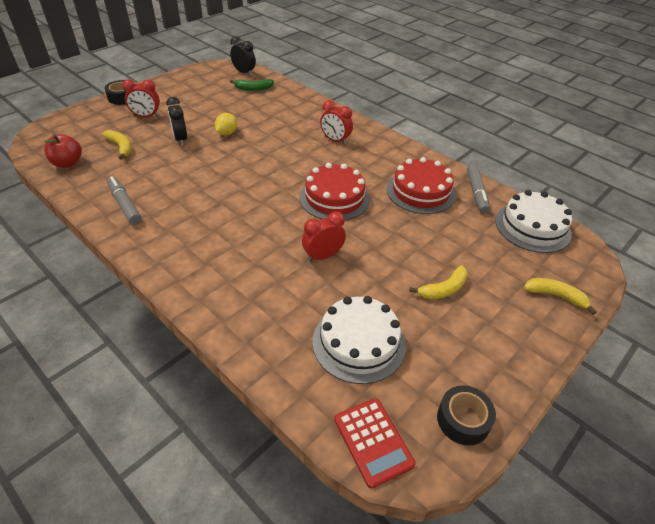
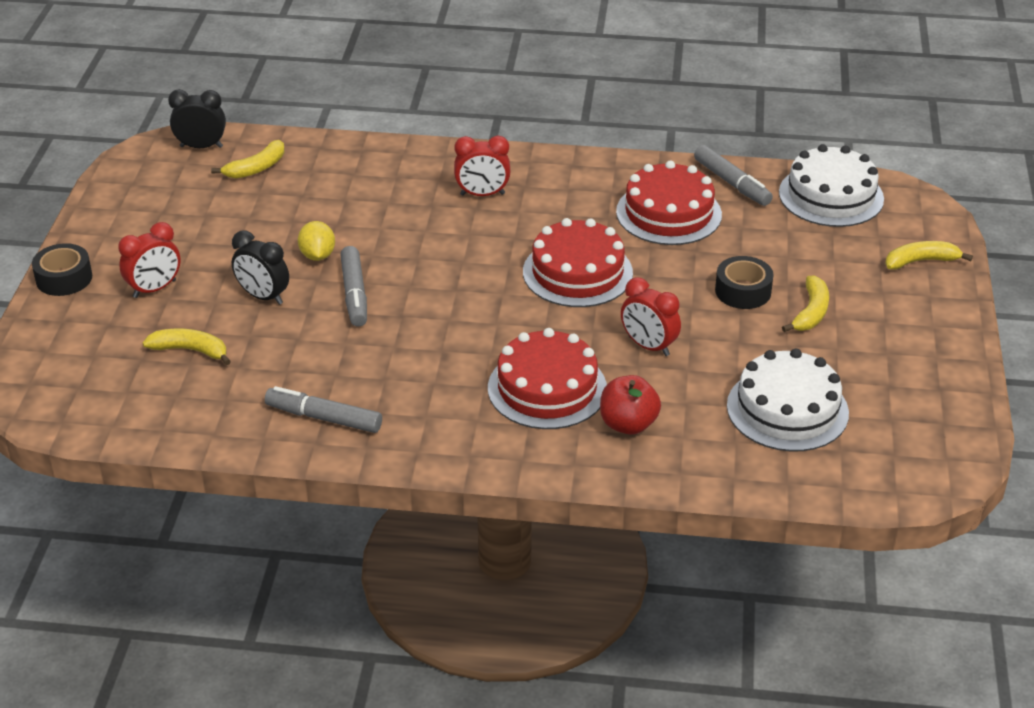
camera: 35 degrees left, 5 degrees down
red apple [44,134,82,168] -> red apple moved to [600,375,661,435]
green banana [230,79,274,91] -> yellow banana [211,140,284,179]
red clock [302,211,346,262] -> red clock turned 75 degrees counterclockwise [621,277,681,356]
red calculator [334,398,416,489] -> none
black tape [437,385,496,445] -> black tape moved to [715,256,774,309]
none -> grey marker [340,246,367,327]
none -> red cake [488,328,607,429]

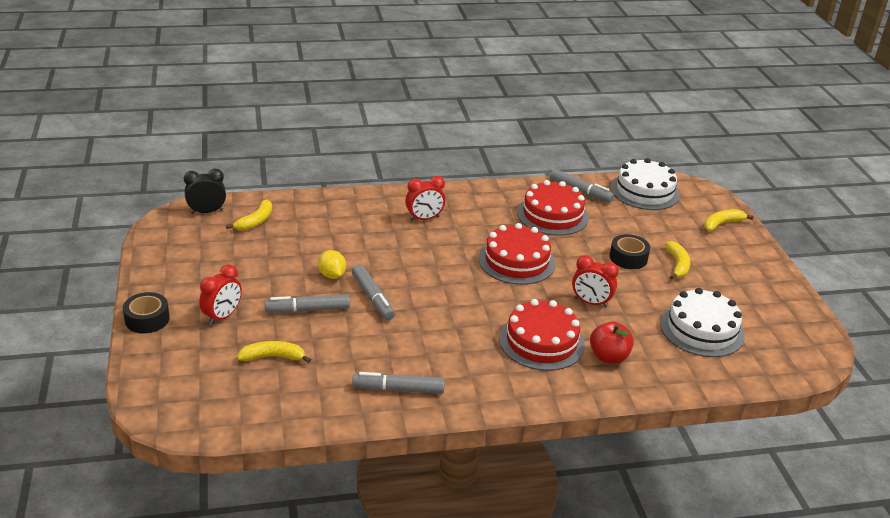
camera: 20 degrees left, 5 degrees down
black clock [232,230,289,305] -> grey marker [265,294,350,313]

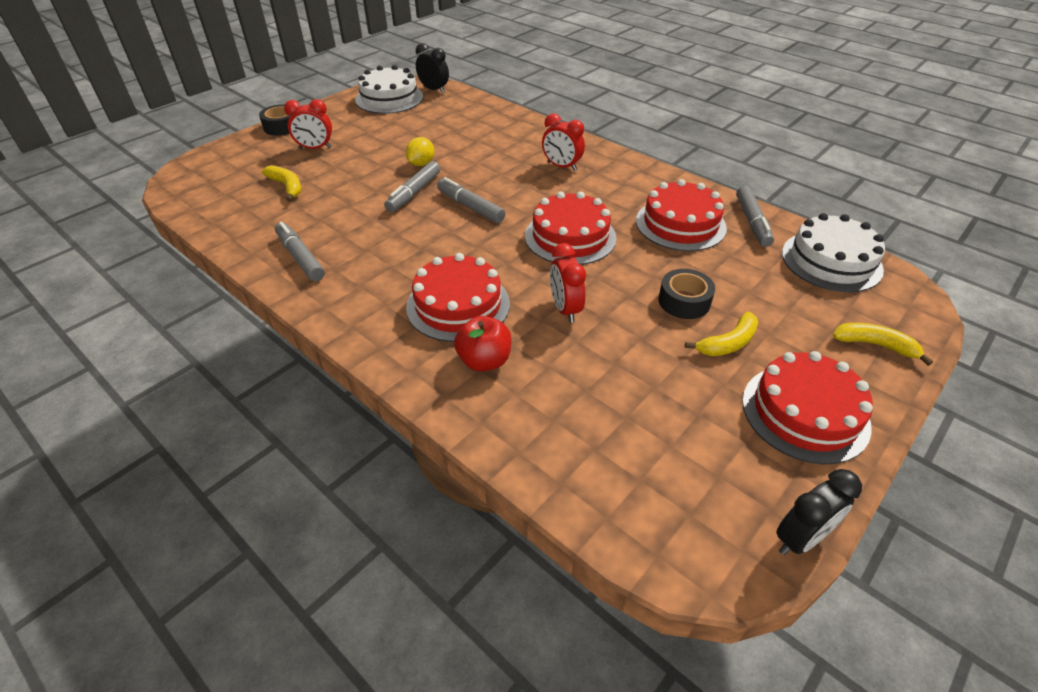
camera: 55 degrees right, 10 degrees up
yellow banana [226,200,272,230] -> none
grey marker [265,294,350,313] -> grey marker moved to [437,177,505,223]
white cake [660,288,745,357] -> white cake moved to [355,65,423,114]
none -> red cake [742,351,873,464]
none -> black clock [776,469,862,555]

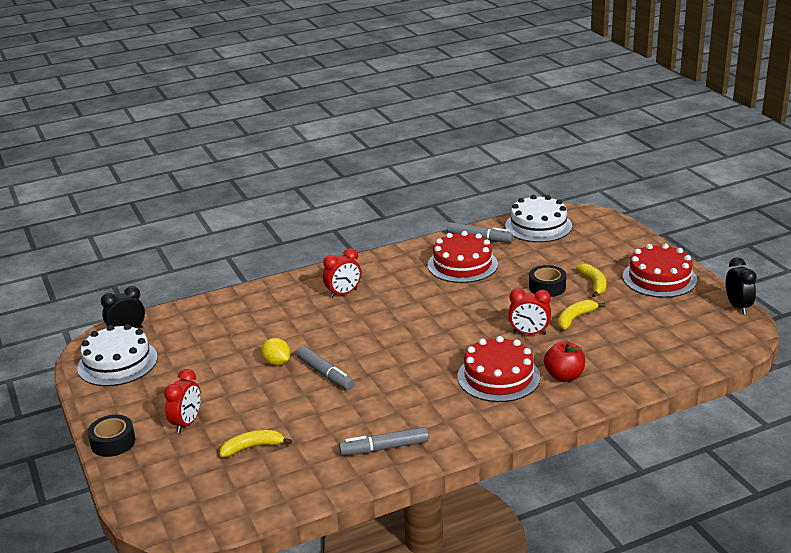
camera: 65 degrees left, 15 degrees down
grey marker [437,177,505,223] -> none
red cake [525,191,616,265] -> none
yellow banana [833,323,933,366] -> yellow banana moved to [558,300,605,330]

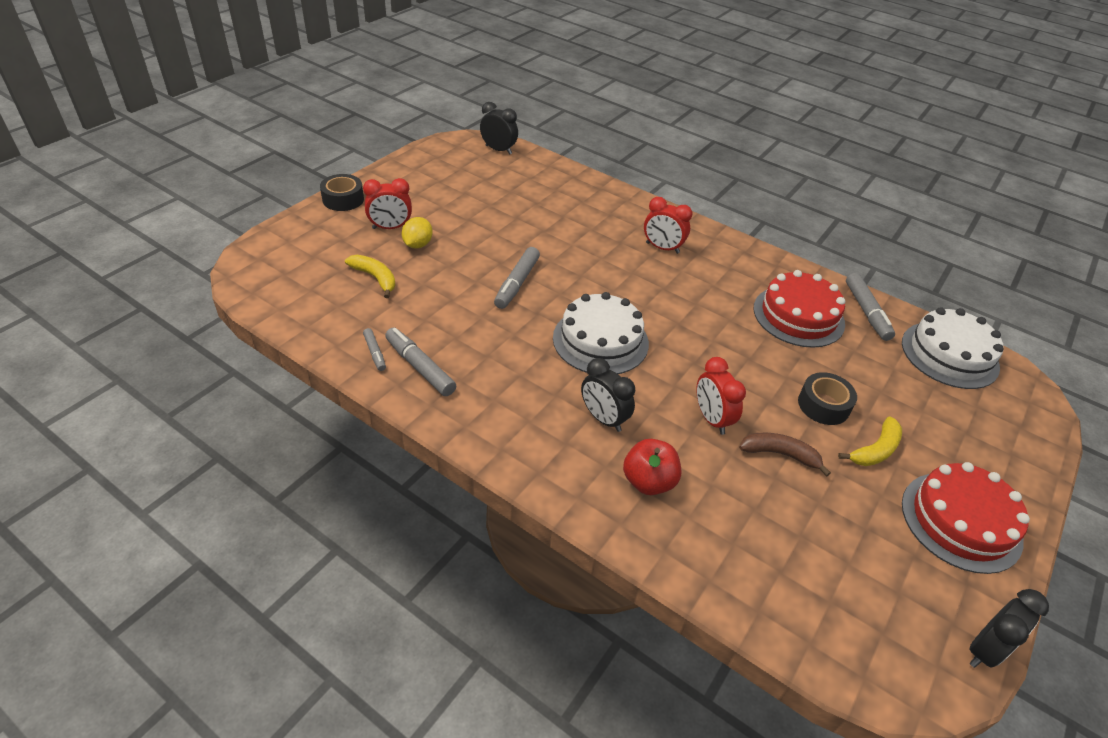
camera: 55 degrees right, 15 degrees up
white cake [77,324,157,386] -> white cake moved to [553,292,649,374]
yellow lemon [261,338,291,366] -> yellow lemon moved to [402,217,433,249]
red cake [457,336,540,402] -> black clock [581,358,635,432]
yellow banana [558,300,605,330] -> brown banana [739,433,831,477]
none -> grey marker [363,328,386,371]

